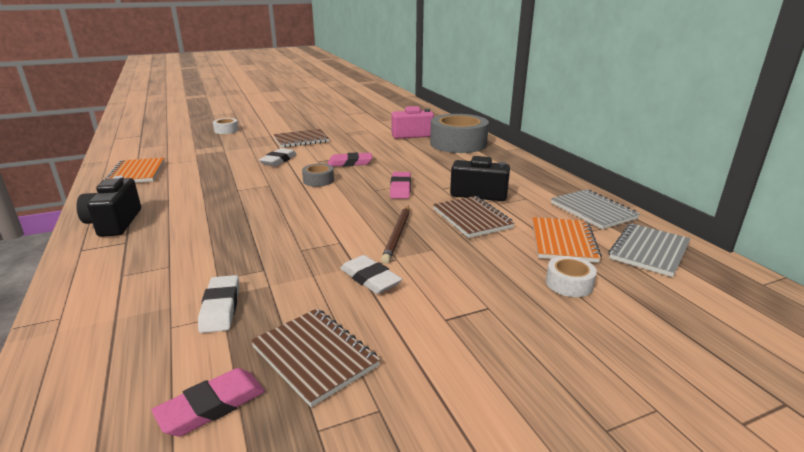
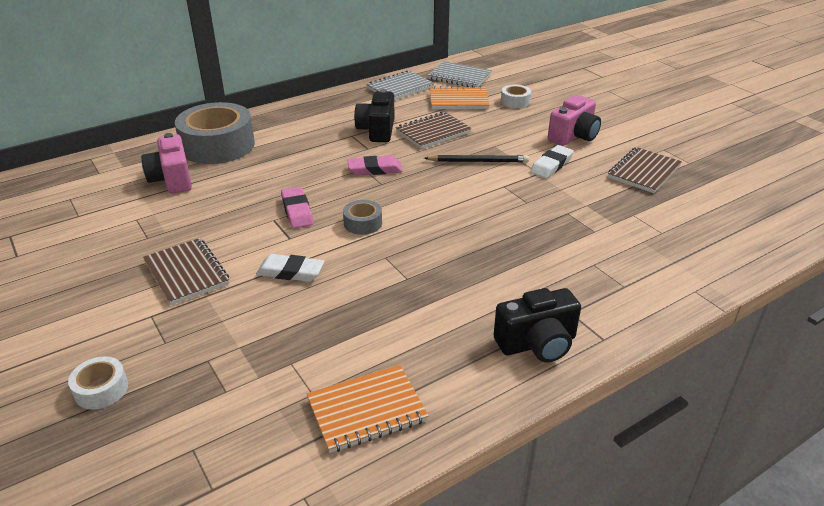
camera: 100 degrees left, 10 degrees up
pink eraser [152,368,265,437] -> none
white eraser [198,275,239,333] -> none
brown pencil [381,205,410,264] -> black pencil [424,155,529,163]
none -> pink camera [548,96,601,146]

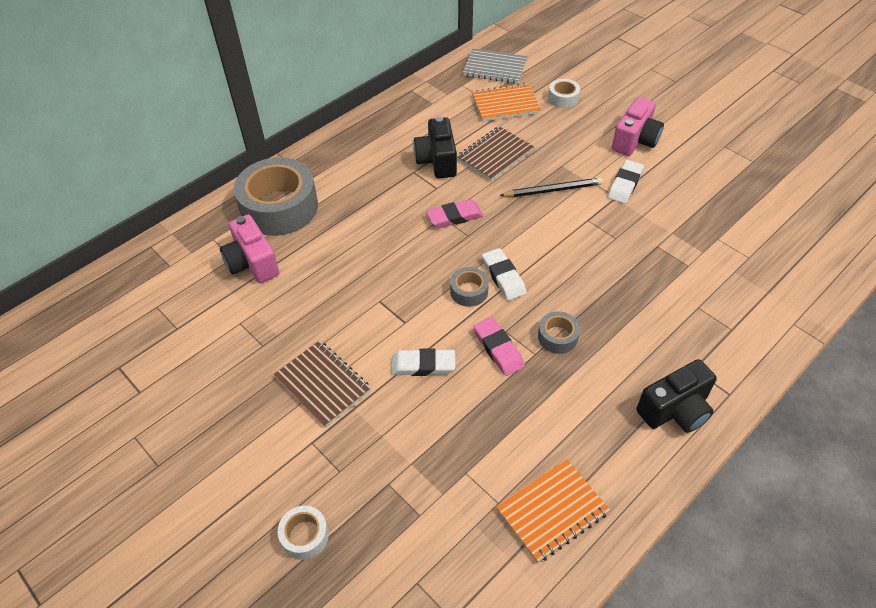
camera: 10 degrees left, 15 degrees up
pink eraser [281,187,313,228] -> pink eraser moved to [473,317,525,376]
grey notebook [367,71,434,100] -> none
brown notebook [608,147,682,193] -> none
none -> white eraser [482,248,527,301]
none -> grey tape [538,311,580,354]

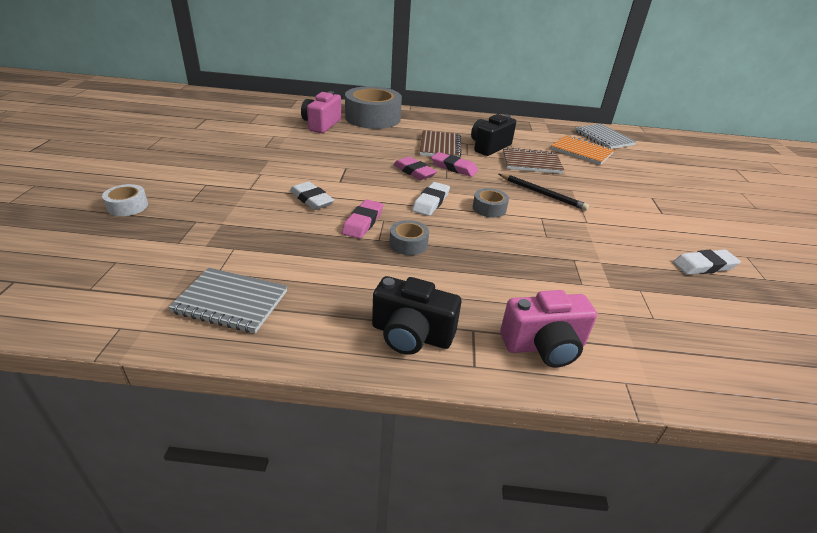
camera: 45 degrees right, 15 degrees down
brown notebook [274,340,371,427] -> brown notebook moved to [419,130,461,157]
grey tape [450,267,489,307] -> grey tape moved to [473,188,509,218]
orange notebook [497,460,610,563] -> grey notebook [168,268,287,333]
white tape [548,79,580,108] -> none
white eraser [608,160,644,204] -> white eraser moved to [673,249,741,275]
pink camera [612,97,664,156] -> pink camera moved to [500,290,597,367]
none -> pink eraser [393,156,437,180]

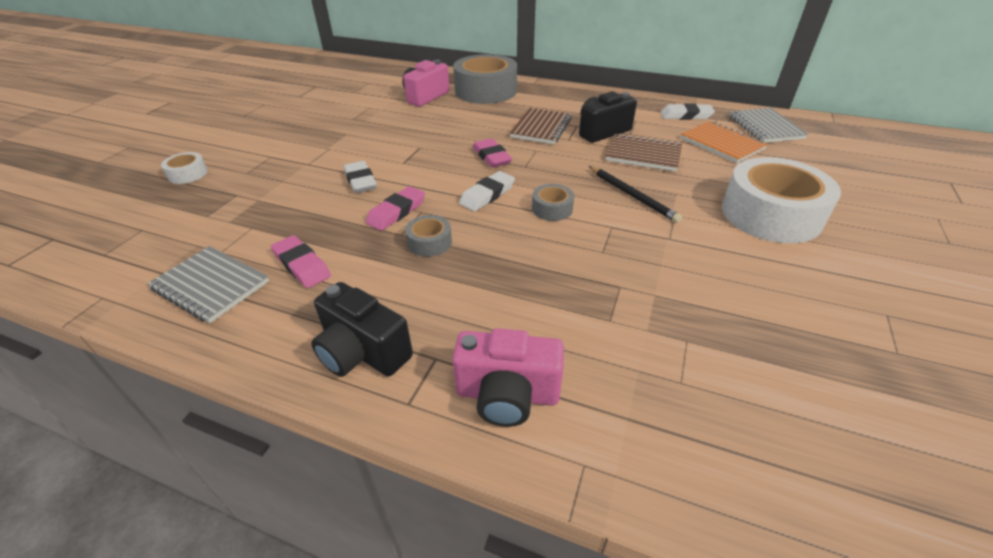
camera: 20 degrees right, 5 degrees up
pink eraser [431,152,478,177] -> pink eraser moved to [271,235,331,288]
white eraser [673,249,741,275] -> white eraser moved to [661,103,715,120]
none -> white tape [722,157,841,243]

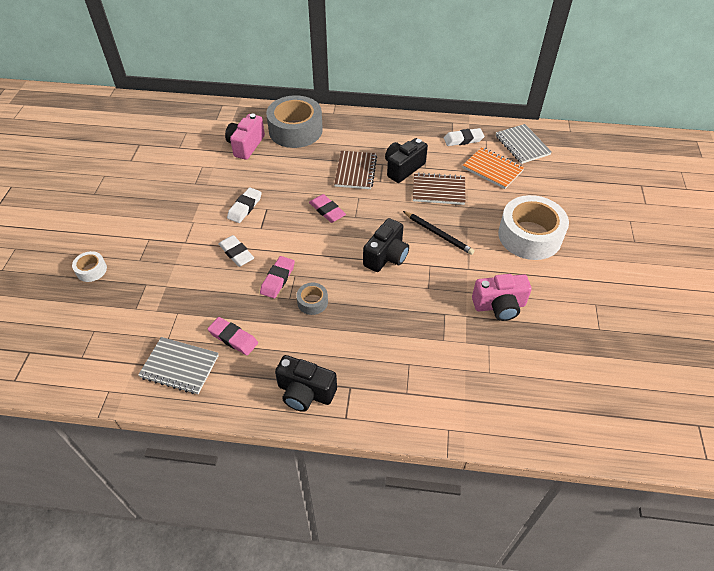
camera: 15 degrees left, 10 degrees up
pink camera [452,328,564,427] -> pink camera moved to [472,274,532,321]
white eraser [459,171,515,211] -> white eraser moved to [227,187,262,223]
grey tape [532,184,574,221] -> black camera [363,218,409,272]

